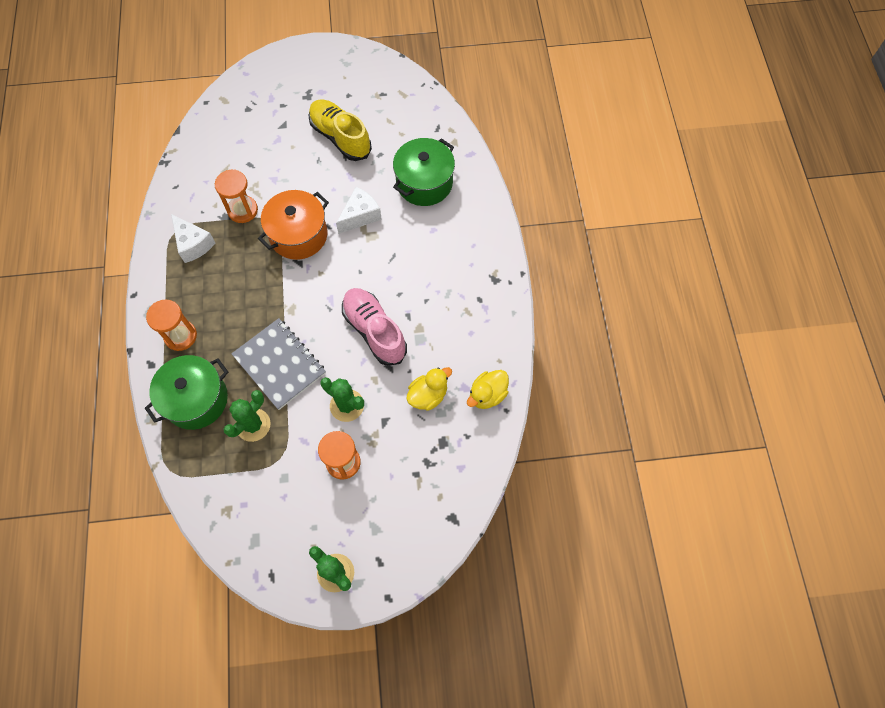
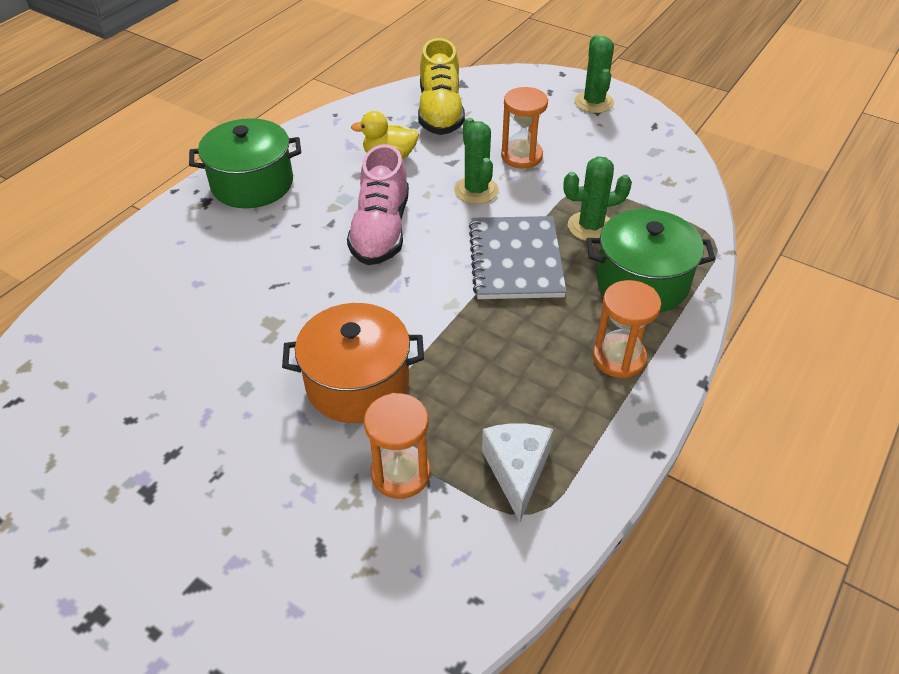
camera: 140 degrees left, 20 degrees down
yellow shoe [308,99,372,161] -> yellow shoe moved to [418,38,465,135]
white cheese [336,187,382,234] -> none
green pot [393,138,455,206] -> green pot moved to [189,118,301,208]
yellow duck [467,370,509,409] -> none

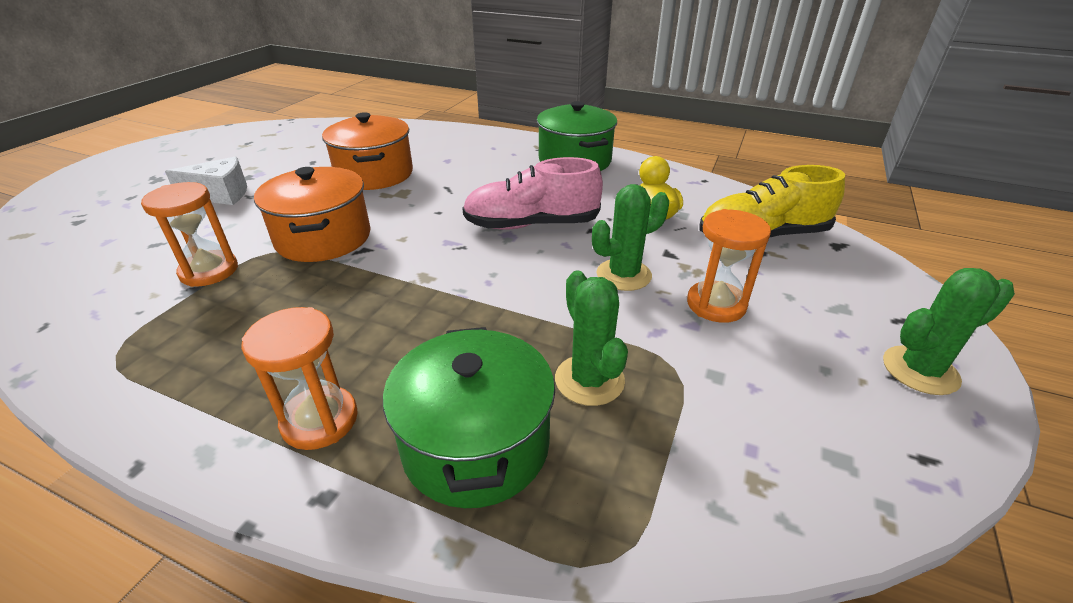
camera: 80 degrees right, 10 degrees down
grey notebook [469,216,567,299] -> none
white cheese [482,423,553,522] -> white cheese moved to [165,156,247,205]
none -> orange pot [322,112,413,190]

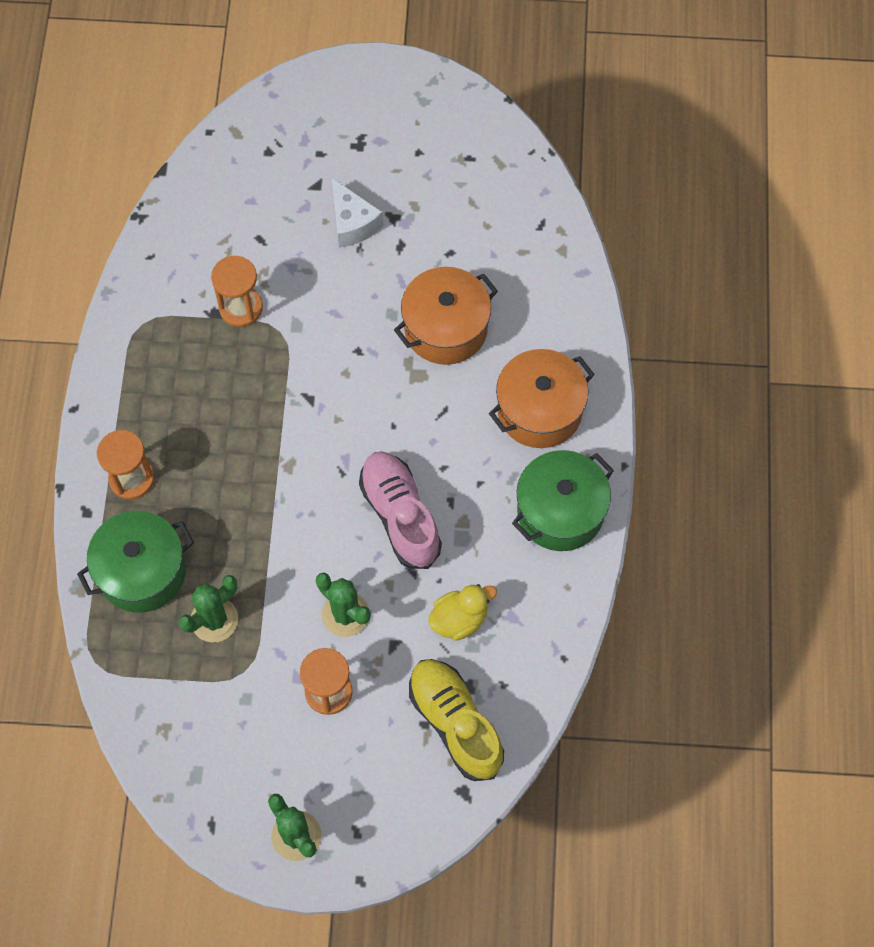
camera: 70 degrees right, 30 degrees up
orange pot [254,167,371,262] -> orange pot moved to [489,349,595,448]

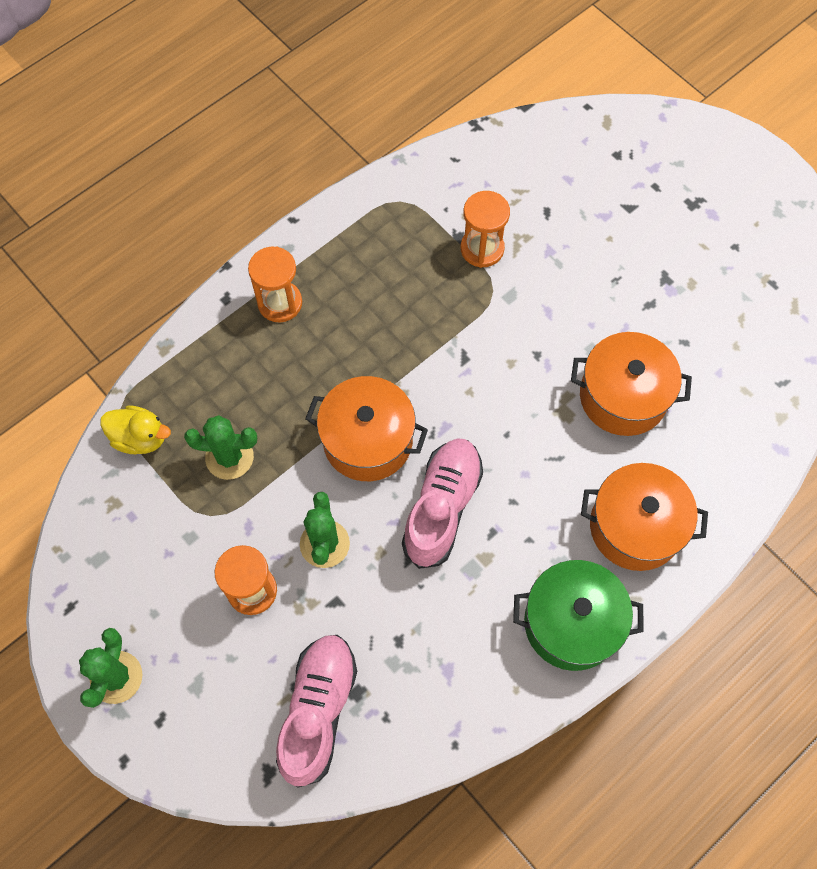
camera: 45 degrees right, 0 degrees up
green pot [77,511,194,613] -> none
white cheese [332,178,383,248] -> none
yellow shoe [409,659,504,781] -> pink shoe [276,635,357,788]
yellow duck [428,584,497,641] -> yellow duck moved to [100,405,171,454]
none -> orange pot [305,376,428,481]

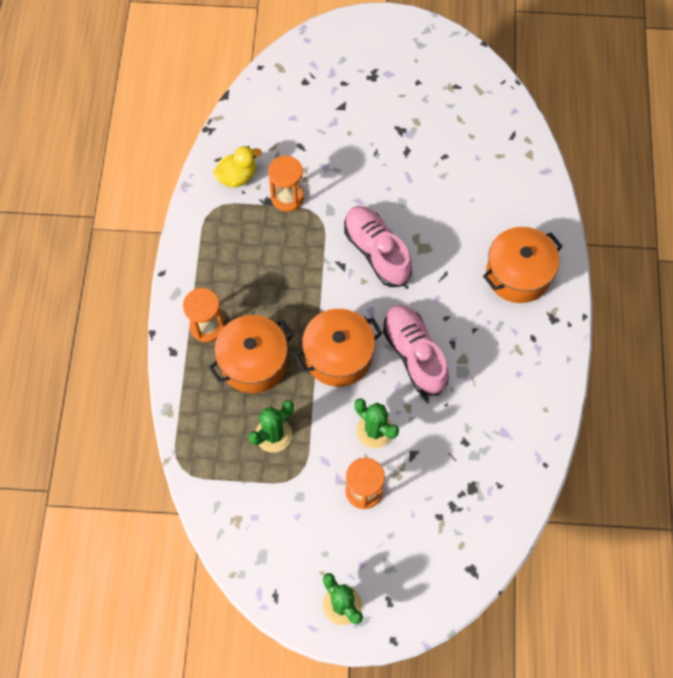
camera: 45 degrees left, 0 degrees up
yellow duck [100,405,171,454] -> yellow duck moved to [213,146,262,188]
pink shoe [276,635,357,788] -> pink shoe moved to [344,206,412,287]
green pot [513,560,644,671] -> none
orange pot [571,332,692,436] -> orange pot moved to [208,315,294,393]

